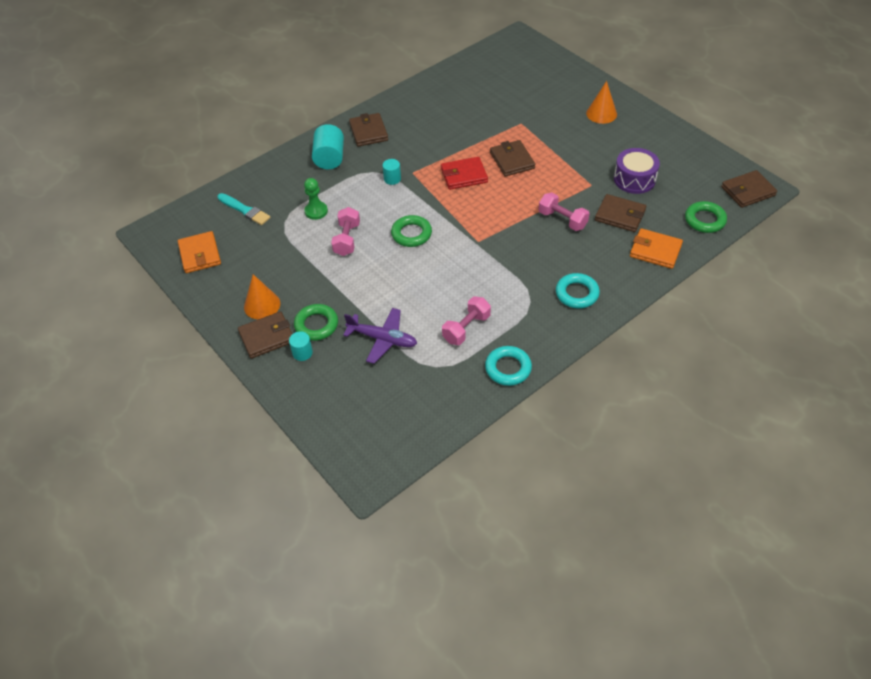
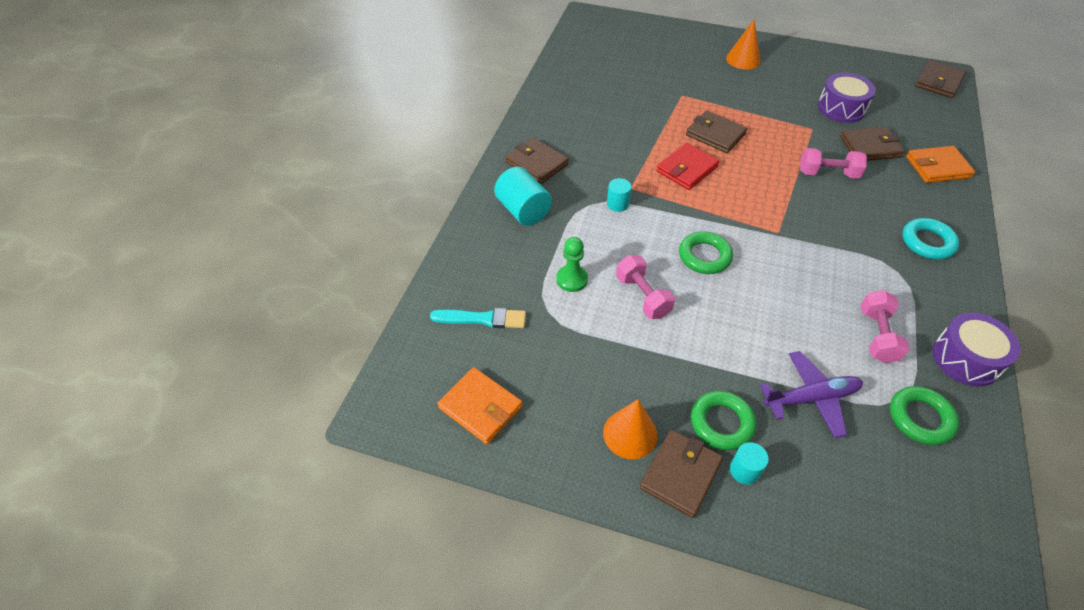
camera: 35 degrees left, 0 degrees up
turquoise ring [485,346,532,386] -> purple drum [932,313,1021,387]
green ring [685,201,727,233] -> green ring moved to [890,386,959,445]

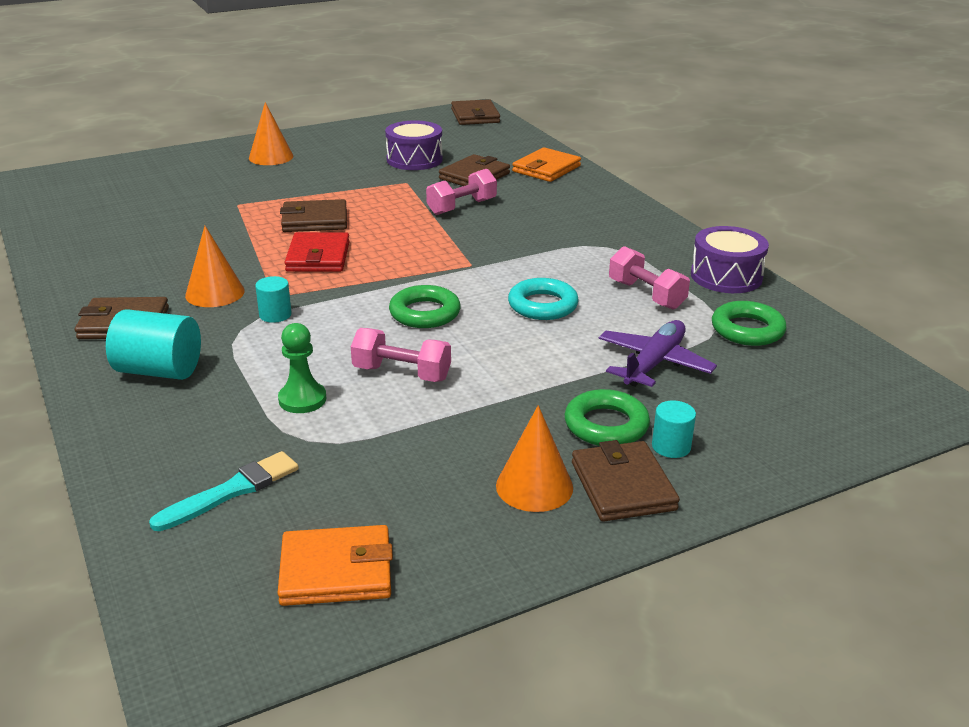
camera: 45 degrees left, 20 degrees down
turquoise ring [902,218,959,260] -> turquoise ring moved to [508,278,579,320]
none -> orange cone [185,226,245,307]

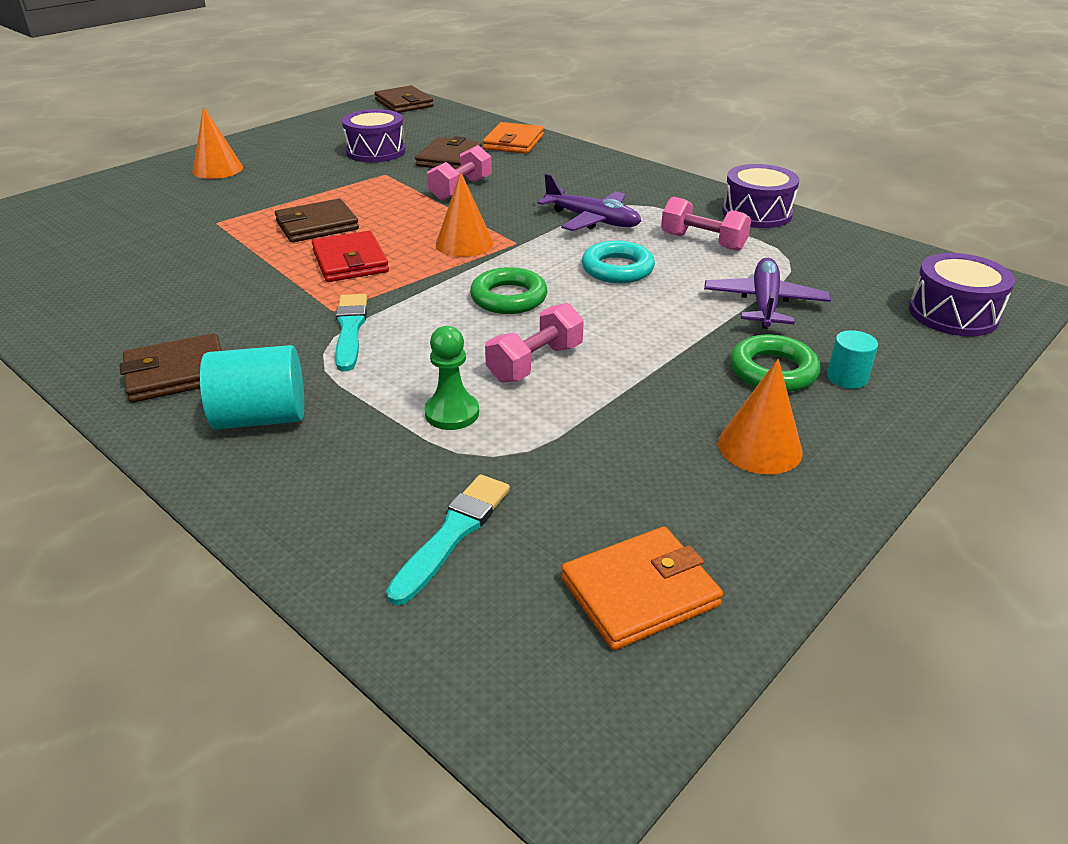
camera: 20 degrees left, 5 degrees up
orange cone [185,226,245,307] -> orange cone moved to [436,172,494,257]
turquoise cylinder [255,276,292,323] -> turquoise brush [335,294,367,371]
pink dumbbell [351,328,451,382] -> pink dumbbell turned 45 degrees counterclockwise [485,303,584,383]
brown wallet [572,440,680,522] -> none
green ring [712,301,787,346] -> none
none -> purple plane [537,174,641,231]
none -> purple drum [909,253,1015,336]

